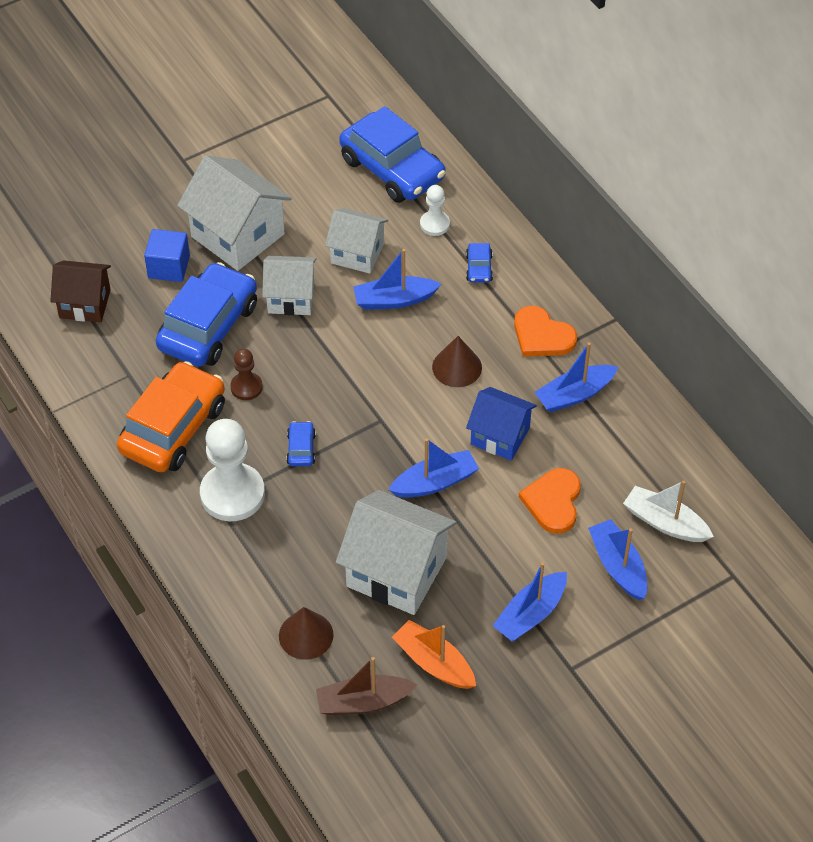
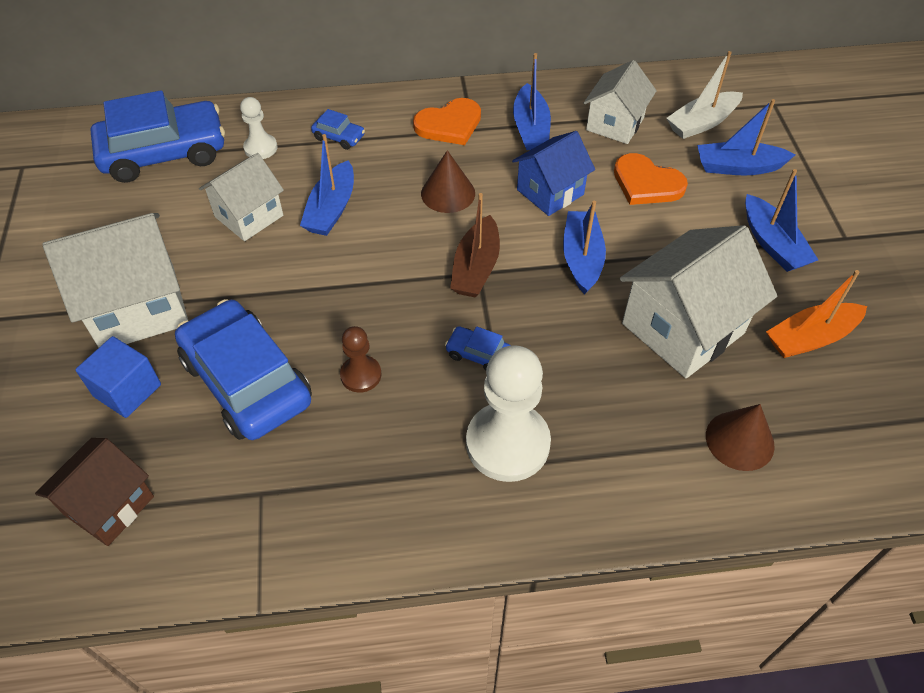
camera: 65 degrees left, 0 degrees up
orange car [117,361,225,472] -> none
white house [262,256,317,315] -> white house moved to [584,60,657,144]
brown boat [316,657,417,715] -> brown boat moved to [450,193,500,298]

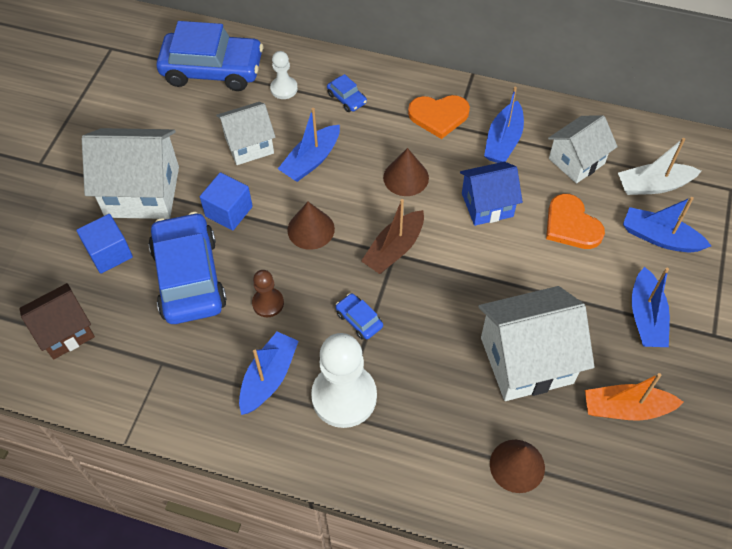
camera: 25 degrees right, 5 degrees up
blue boat [563,200,606,295] -> blue boat moved to [239,332,299,415]
none -> blue cube [200,172,253,230]
none -> brown cone [287,202,335,250]

